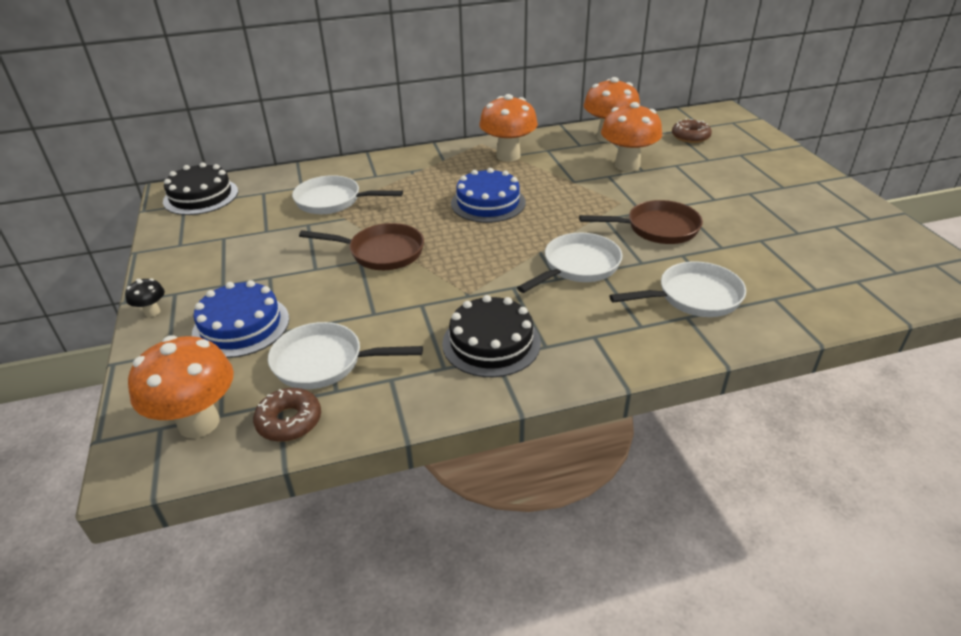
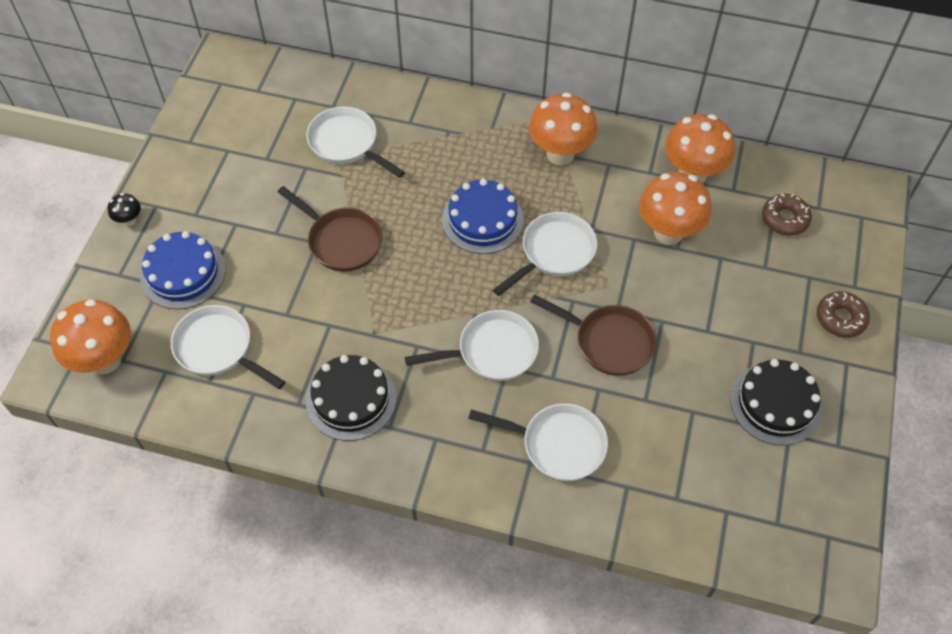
camera: 30 degrees right, 20 degrees up
black cake [163,162,238,215] -> black cake moved to [730,359,822,446]
brown donut [253,388,321,442] -> brown donut moved to [817,291,870,338]
none -> white pan [493,212,597,296]

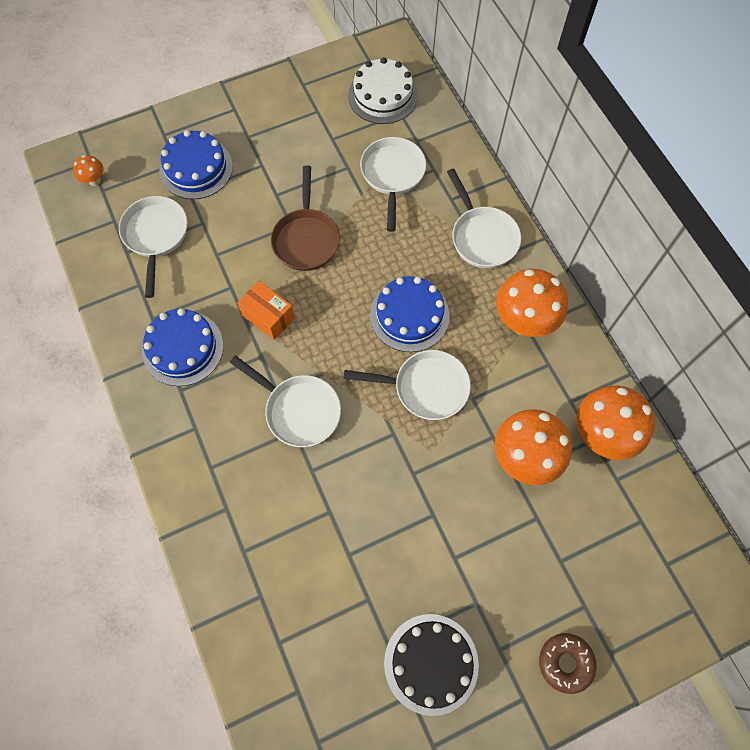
camera: 50 degrees right, 10 degrees up
orange mushroom [50,299,131,374] -> orange mushroom [73,155,103,186], size x0.46
black mushroom [108,193,141,226] -> none
black cake [306,355,397,441] -> blue cake [142,308,223,386]
white pan [468,404,608,481] -> white pan moved to [447,168,521,268]
brown pan [530,295,657,376] -> none
brown donut [762,194,812,236] -> none
none -> orange box [237,281,295,340]
none -> white cake [348,57,418,124]

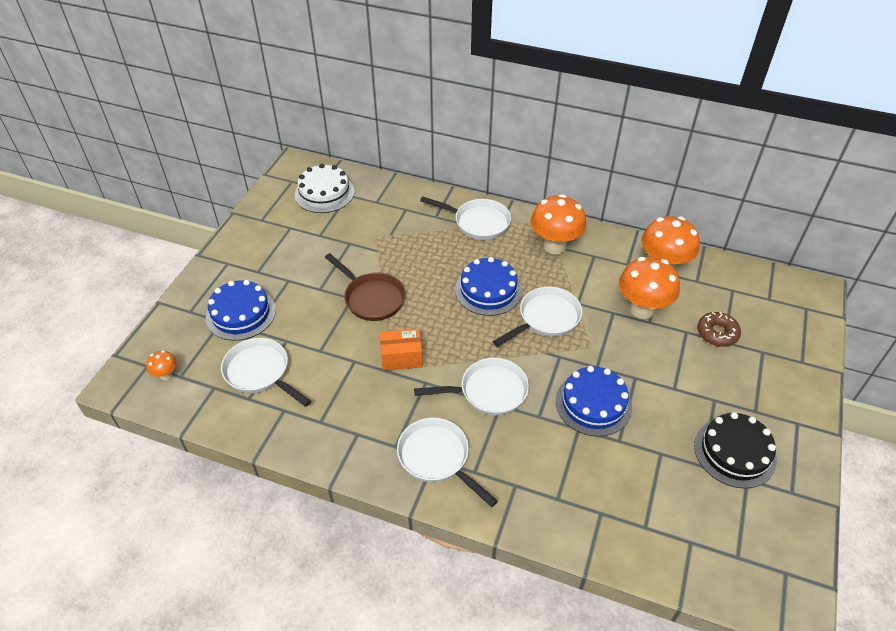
camera: 45 degrees left, 20 degrees down
blue cake [142,308,223,386] -> blue cake moved to [556,366,632,437]
white pan [360,137,426,232] -> white pan moved to [397,418,498,507]
brown donut [539,633,597,694] -> brown donut moved to [697,312,741,347]

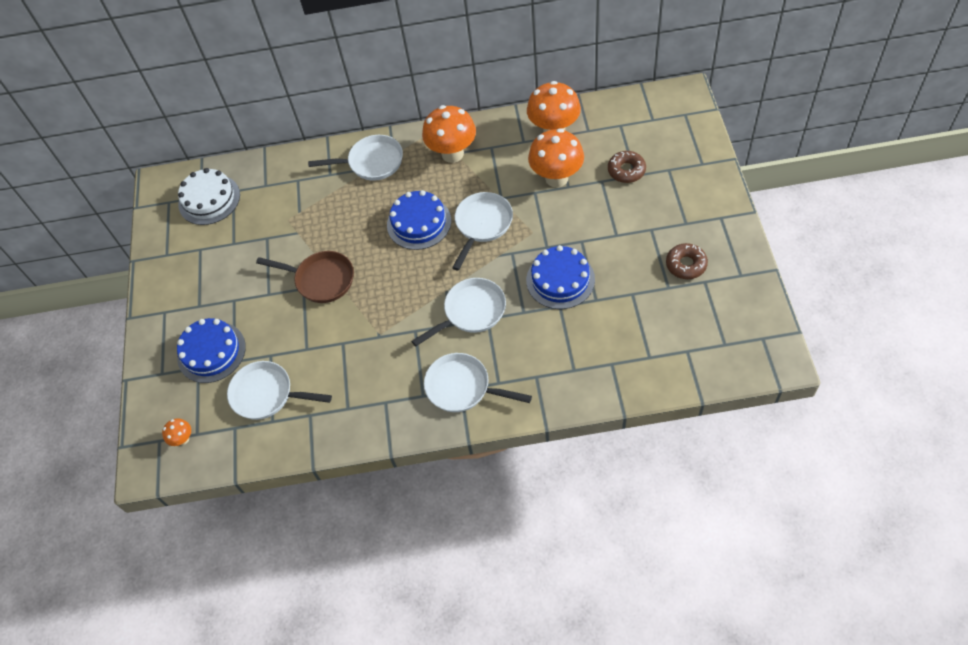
camera: 20 degrees left, 10 degrees up
orange box [380,329,423,371] -> none
black cake [694,412,777,489] -> brown donut [666,243,708,279]

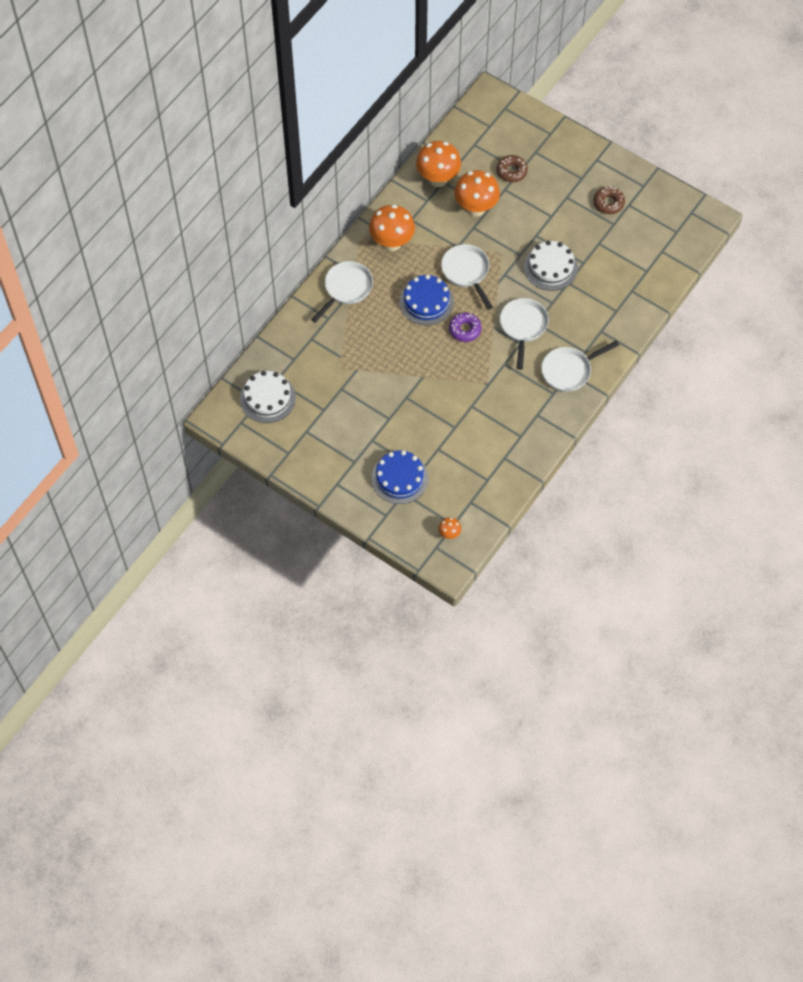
camera: 55 degrees left, 5 degrees up
white pan [227,361,332,420] -> none
brown pan [256,251,354,303] -> none
blue cake [526,245,595,309] -> white cake [524,241,578,291]
none -> purple donut [449,313,482,342]

